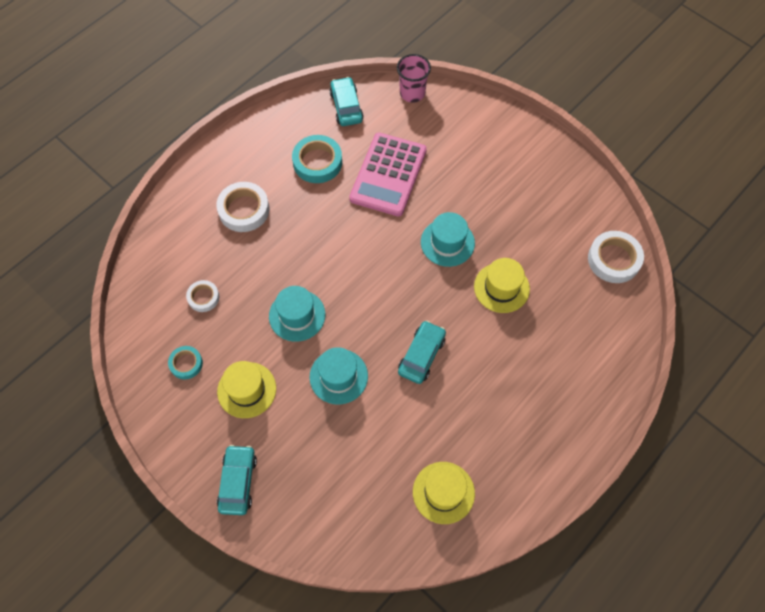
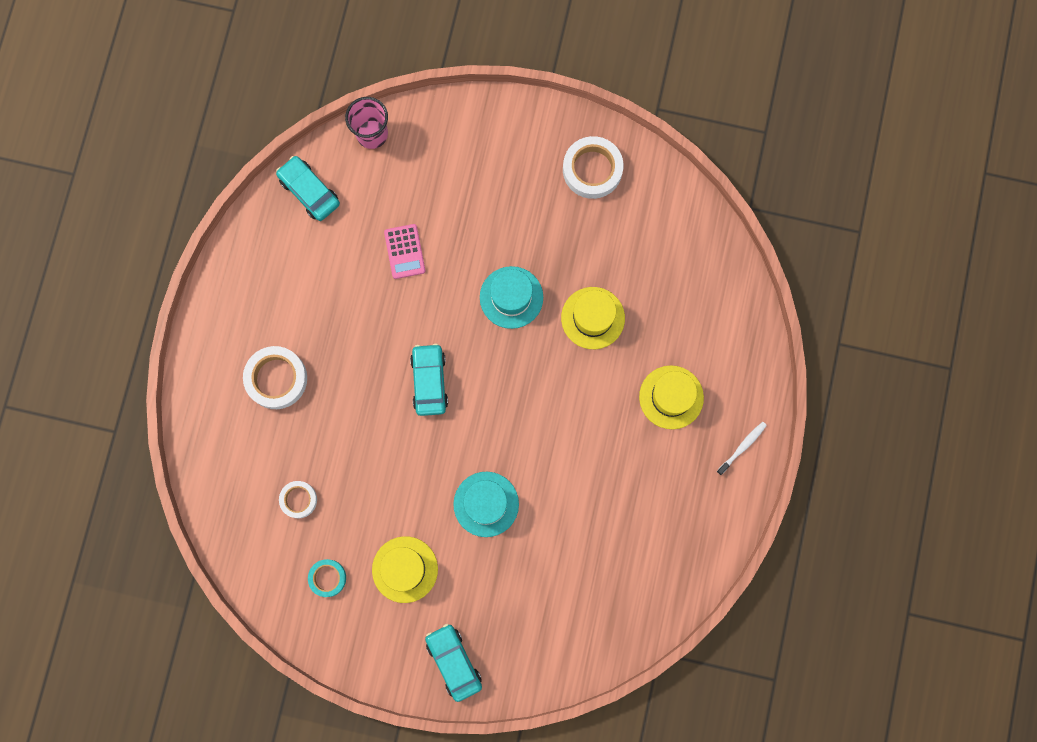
camera: 30 degrees left, 15 degrees up
turquoise hat [269,286,325,342] -> none
turquoise tape [292,135,342,183] -> none
pink calculator [349,133,427,216] -> pink calculator [384,224,425,279], size x0.50
turquoise car [398,321,446,384] -> turquoise car moved to [410,343,448,416]
yellow hat [413,462,475,524] -> yellow hat moved to [639,365,704,429]
white tape [588,231,644,283] -> white tape moved to [563,136,623,199]
none -> white toothbrush [717,422,767,475]

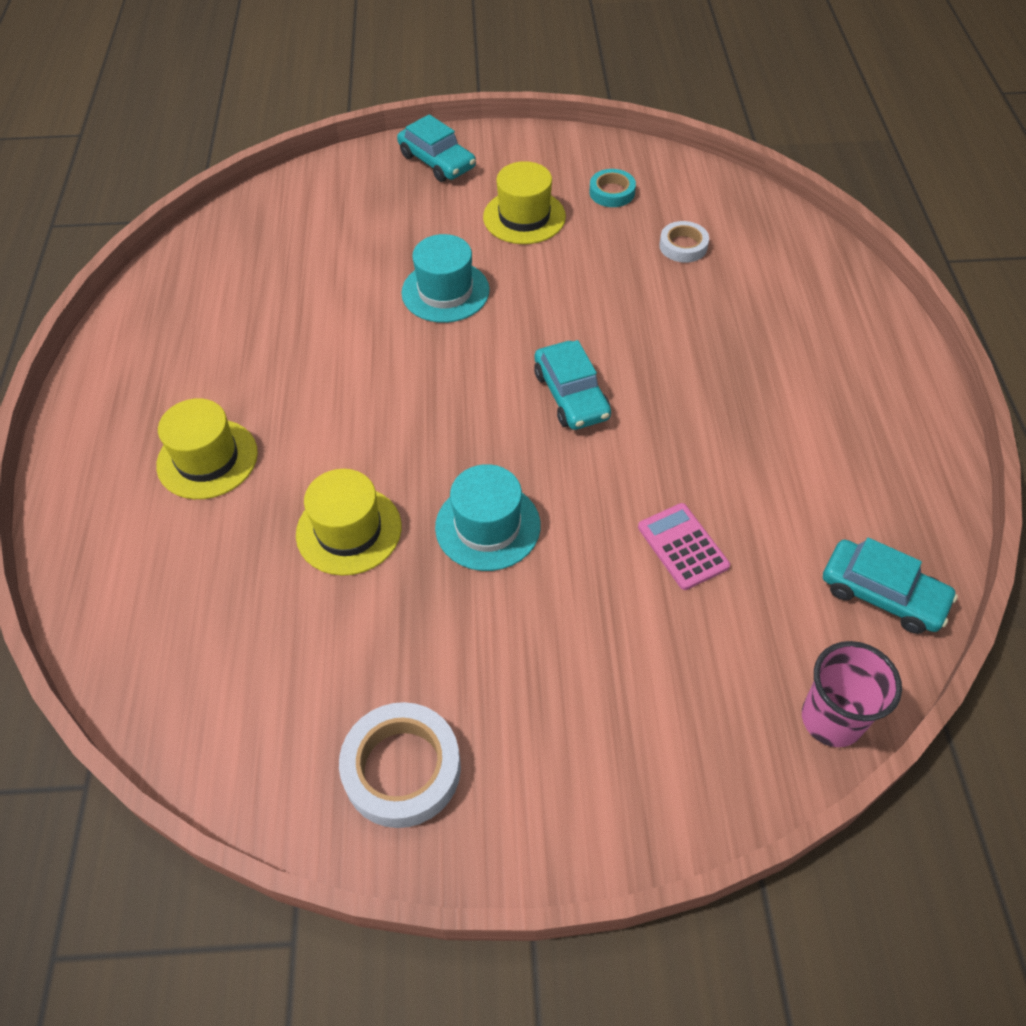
camera: 165 degrees right, 25 degrees down
white tape [243,346,307,409] -> none
white toothbrush [717,422,767,475] -> none

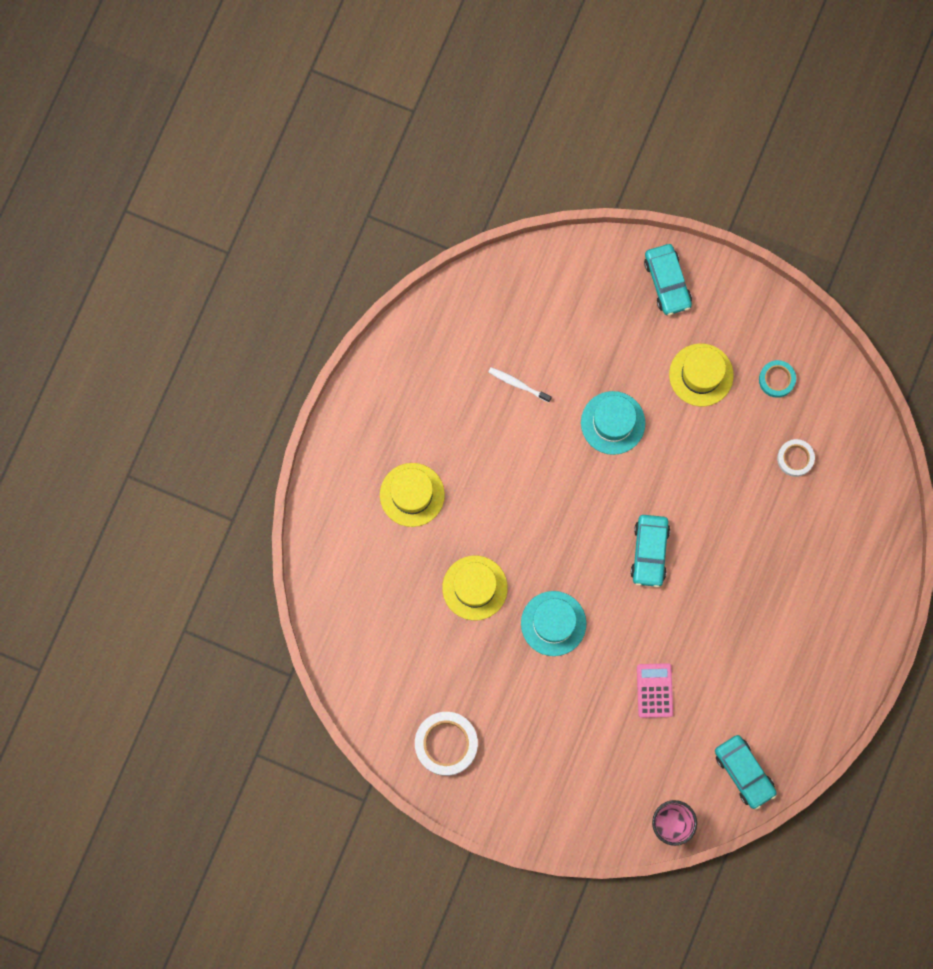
camera: 25 degrees right, 25 degrees up
none -> white toothbrush [488,367,552,403]

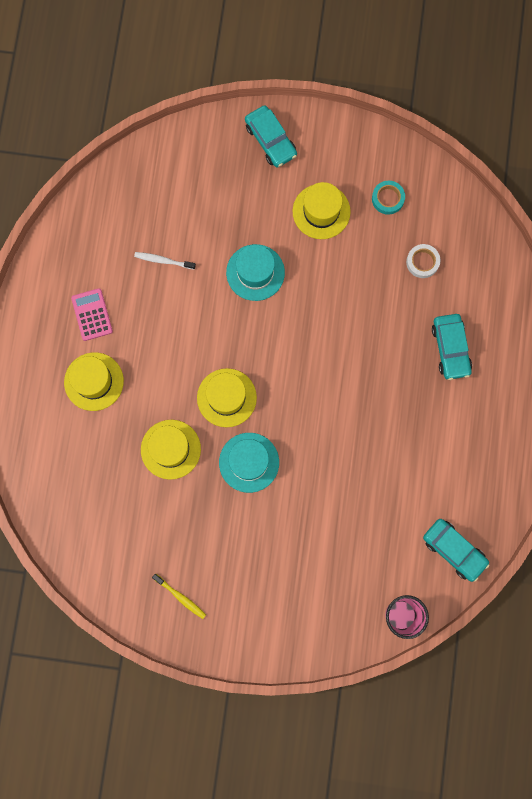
camera: 15 degrees left, 0 degrees up
white tape [415,712,478,776] -> yellow toothbrush [152,574,206,619]
turquoise car [630,515,670,588] -> turquoise car moved to [432,314,472,380]
pink calculator [637,663,673,718] -> pink calculator moved to [71,288,113,341]
none -> yellow hat [197,368,257,427]

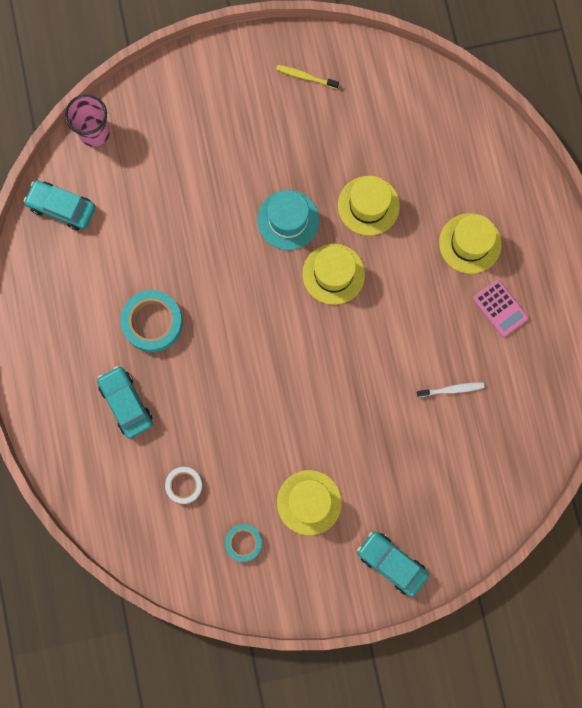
camera: 160 degrees right, 0 degrees up
turquoise hat [226,244,285,301] -> none
none -> turquoise tape [120,290,183,352]

